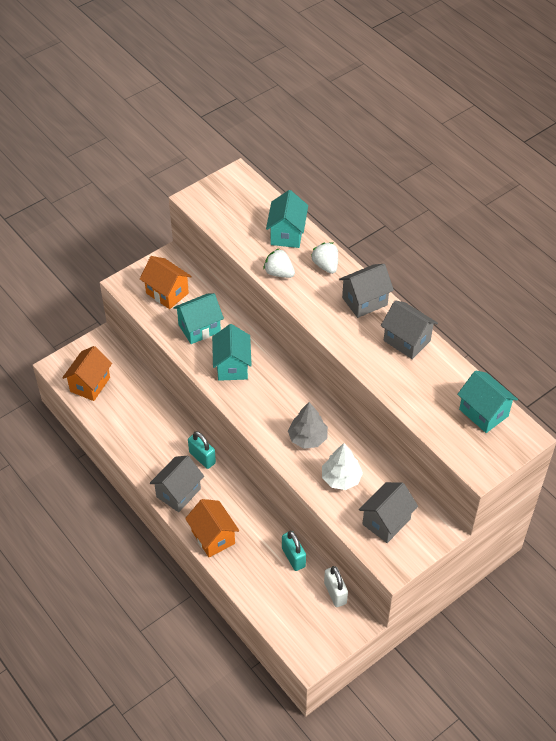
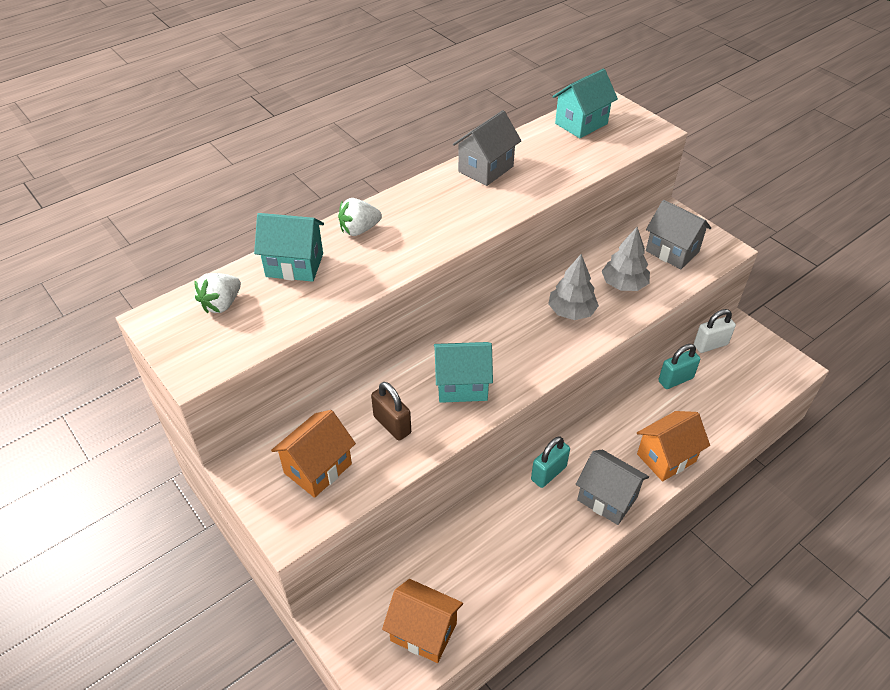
camera: 90 degrees left, 5 degrees down
turquoise house [173,293,224,344] -> brown padlock [371,382,411,441]
white strawberry [263,248,295,278] -> white strawberry moved to [194,273,241,313]
white tree [322,443,363,490] -> grey tree [602,227,650,291]
grey house [339,264,394,318] -> none

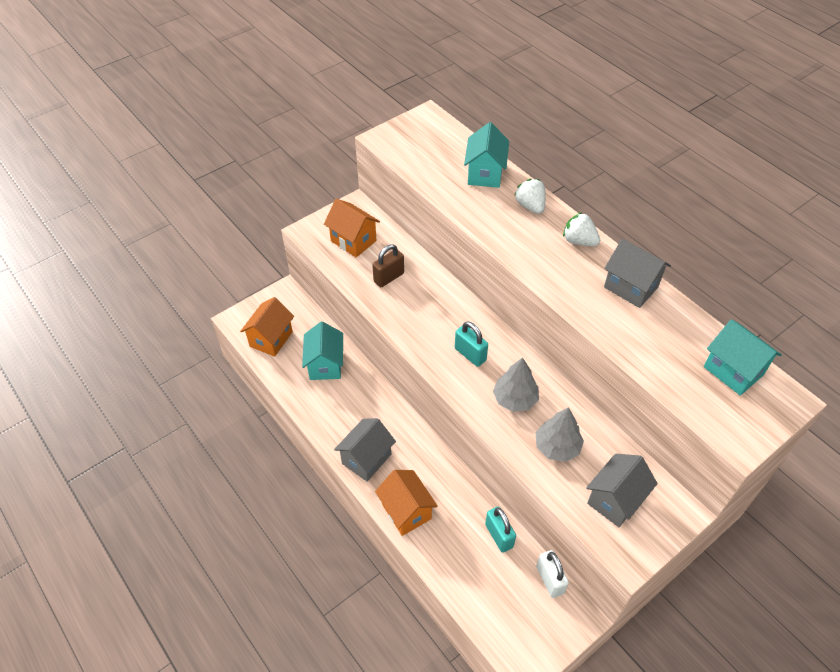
camera: 90 degrees right, 5 degrees up
white strawberry [194,273,241,313] -> white strawberry moved to [563,212,600,246]
turquoise house [434,342,493,403] -> turquoise house moved to [302,321,343,380]
turquoise padlock [531,437,570,488] -> turquoise padlock moved to [455,321,488,367]

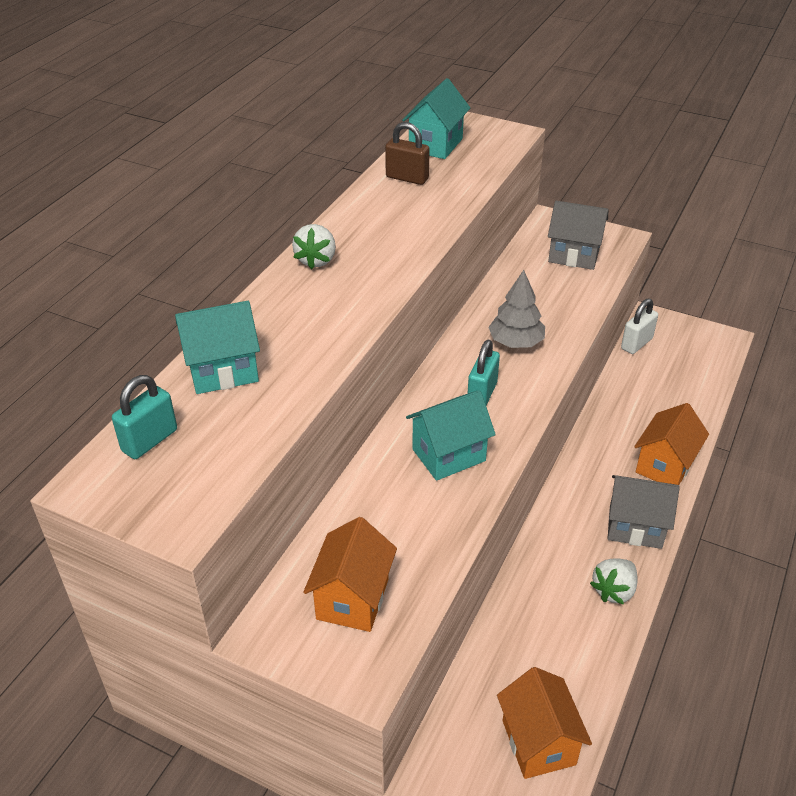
camera: 115 degrees left, 10 degrees down
orange house [240,297,294,357] -> orange house turned 75 degrees clockwise [497,667,592,779]
turquoise house [302,321,343,380] -> turquoise house moved to [406,390,496,481]
brown padlock [372,244,404,287] -> brown padlock moved to [385,122,430,185]
turquoise padlock [485,507,516,553] -> turquoise padlock moved to [112,375,177,459]
white strawberry [515,179,546,214] -> white strawberry moved to [590,558,638,604]
grey tree [536,407,584,462] -> none
grey house [604,238,671,308] -> none

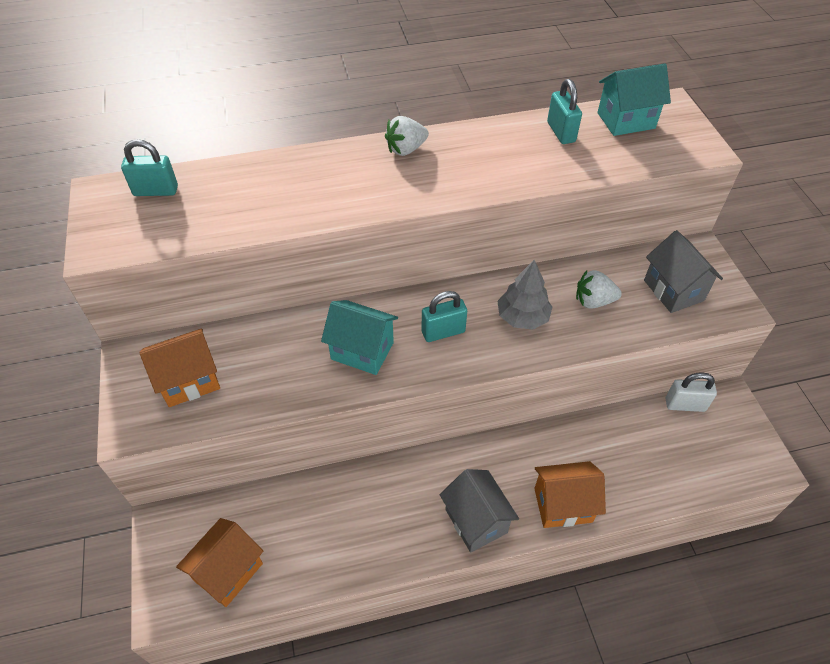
camera: 50 degrees right, 10 degrees up
turquoise house [175,301,260,394] -> none
brown padlock [385,122,430,185] -> turquoise padlock [547,79,582,144]
white strawberry [590,558,638,604] -> white strawberry moved to [576,270,622,309]

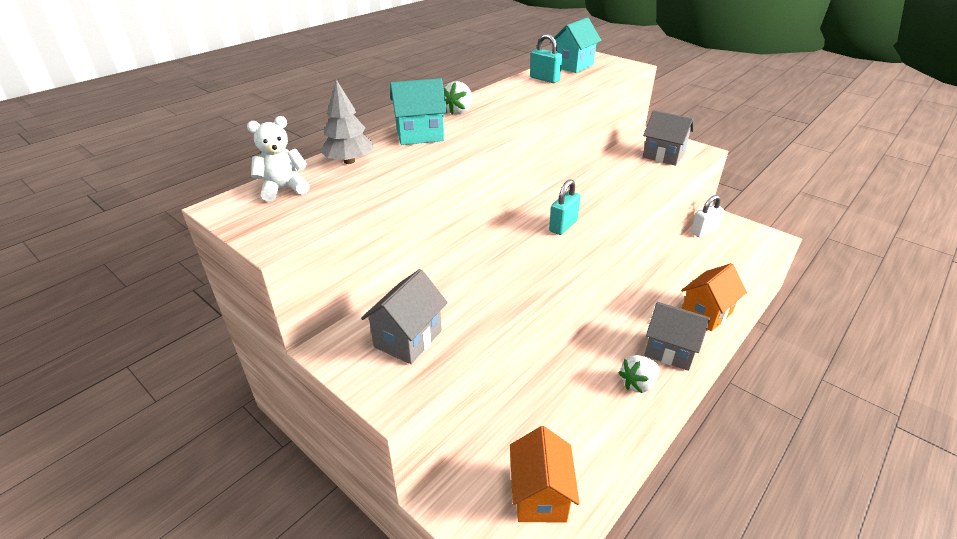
camera: 35 degrees left, 15 degrees down
turquoise padlock [121,139,178,196] -> white teddy bear [247,116,310,202]
orange house [139,328,220,407] -> grey house [361,269,448,364]
turquoise house [321,300,398,375] -> turquoise house moved to [390,78,447,145]
grey tree [497,260,552,330] -> grey tree moved to [320,80,374,164]
white strawberry [576,270,622,309] -> white strawberry moved to [618,355,660,393]

